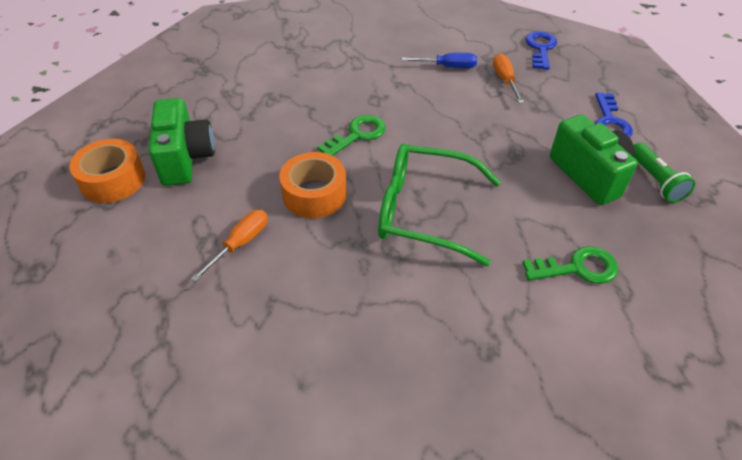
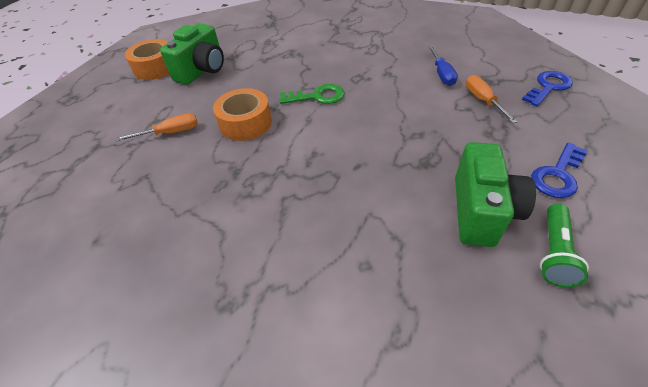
camera: 40 degrees right, 0 degrees up
green glasses [378,144,501,266] -> none
blue screwdriver [402,53,477,68] -> blue screwdriver turned 45 degrees clockwise [428,46,458,86]
orange screwdriver [493,53,524,103] -> orange screwdriver turned 45 degrees counterclockwise [466,75,518,123]
green key [522,246,618,284] -> none

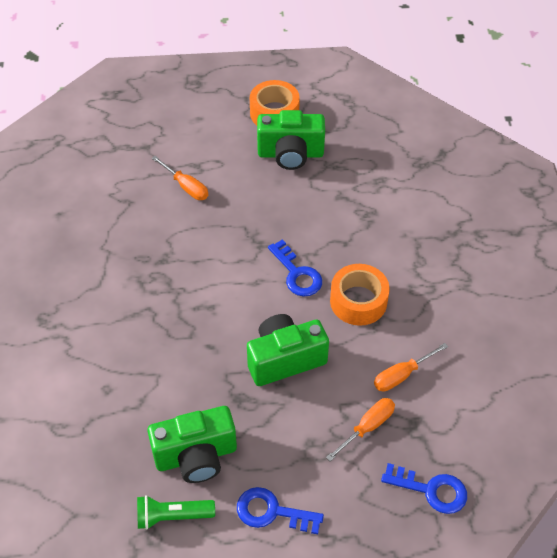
camera: 60 degrees right, 5 degrees up
orange tape [213,88,272,141] -> orange tape moved to [330,264,390,326]
green key [279,84,345,104] -> blue key [268,239,322,297]
blue screwdriver [428,46,458,86] -> orange screwdriver [374,343,448,392]
none -> green camera [247,314,329,386]

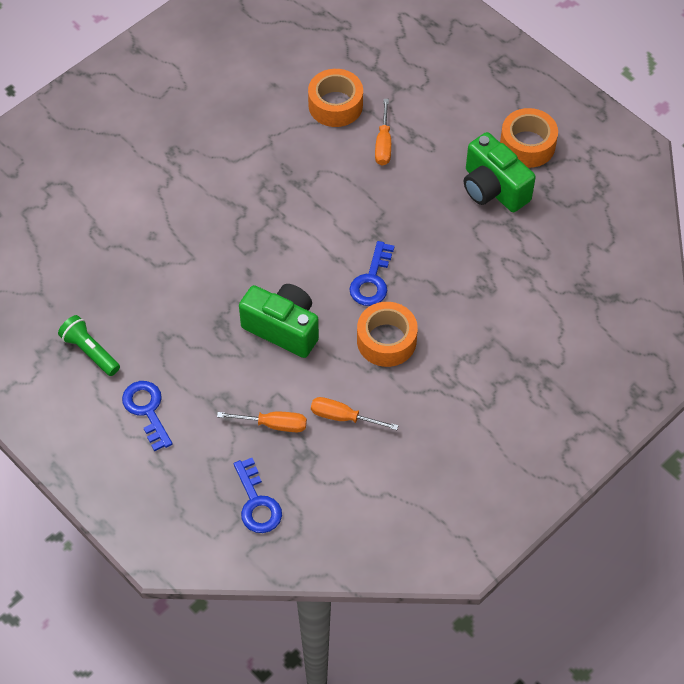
camera: 50 degrees right, 5 degrees up
green camera [147,406,237,483] -> none
none -> orange tape [308,69,363,127]

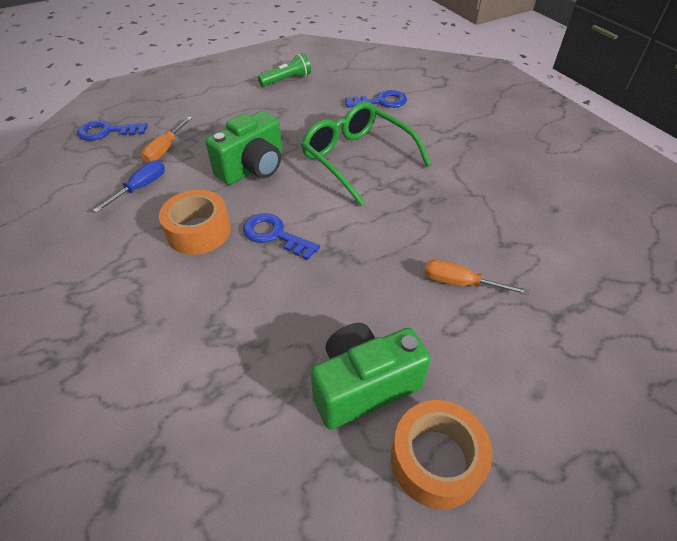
camera: 105 degrees right, 10 degrees down
blue key [122,381,172,451] -> blue key moved to [345,90,407,108]
orange tape [308,69,363,127] -> none
orange screwdriver [311,397,399,430] -> blue screwdriver [93,160,165,213]
none -> green glasses [301,102,431,206]

